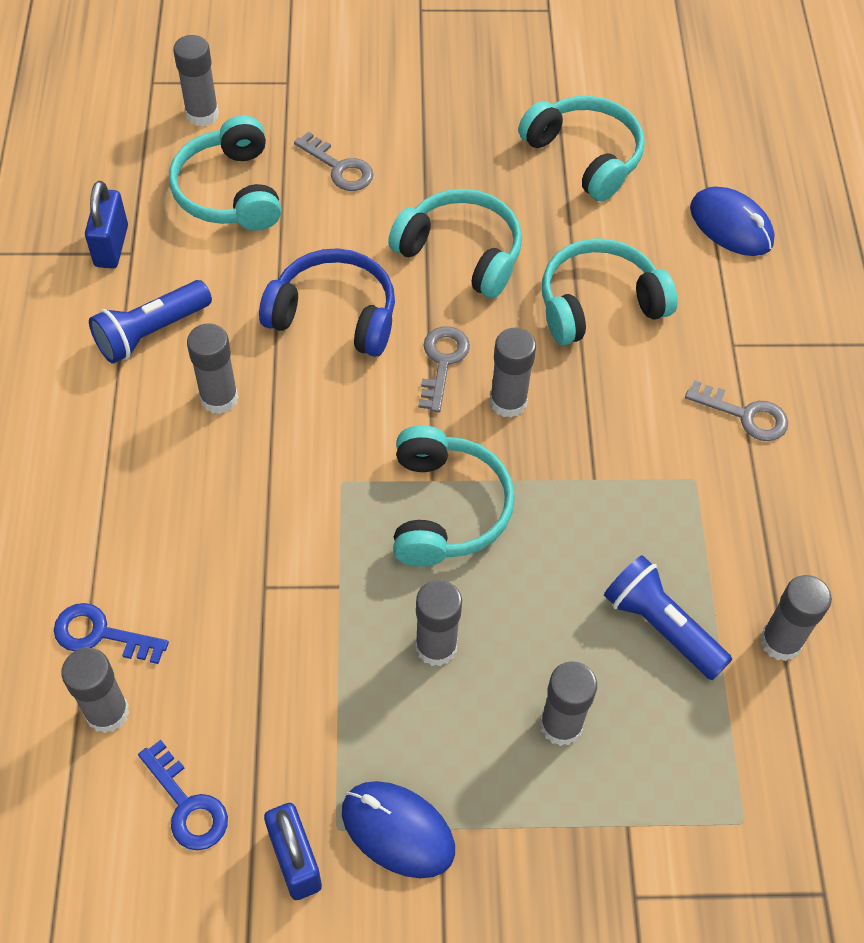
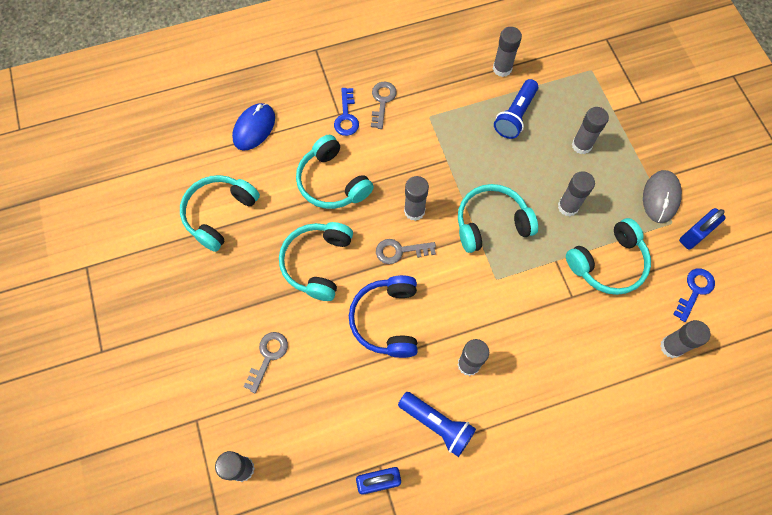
camera: 105 degrees left, 10 degrees up
blue key [54,603,169,664] -> blue key moved to [334,88,359,136]
turquoise headphones [169,115,281,231] -> turquoise headphones moved to [566,218,651,295]
blue mouse [342,781,455,878] -> grey mouse [643,170,682,223]

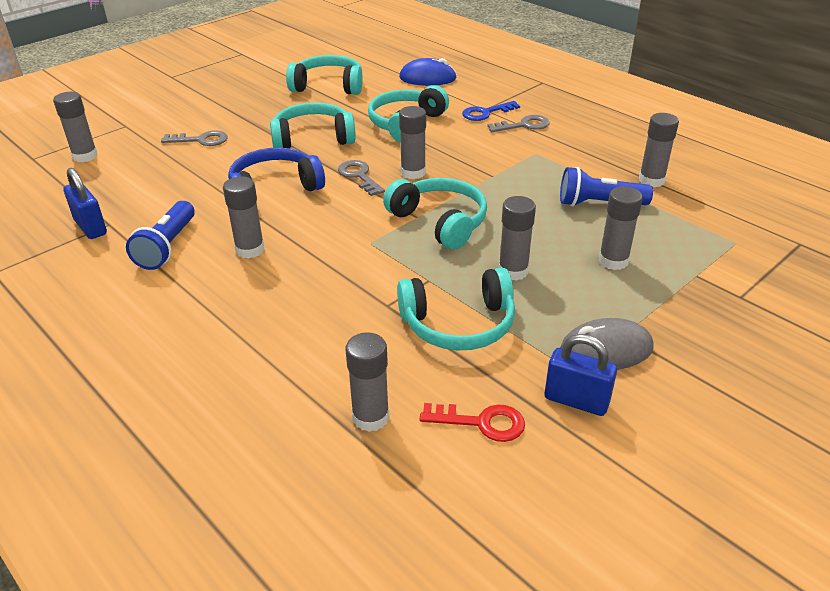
camera: 65 degrees right, 30 degrees down
turquoise headphones [566,218,651,295] -> turquoise headphones turned 45 degrees counterclockwise [397,268,515,351]
blue key [673,268,715,322] -> red key [420,403,525,442]

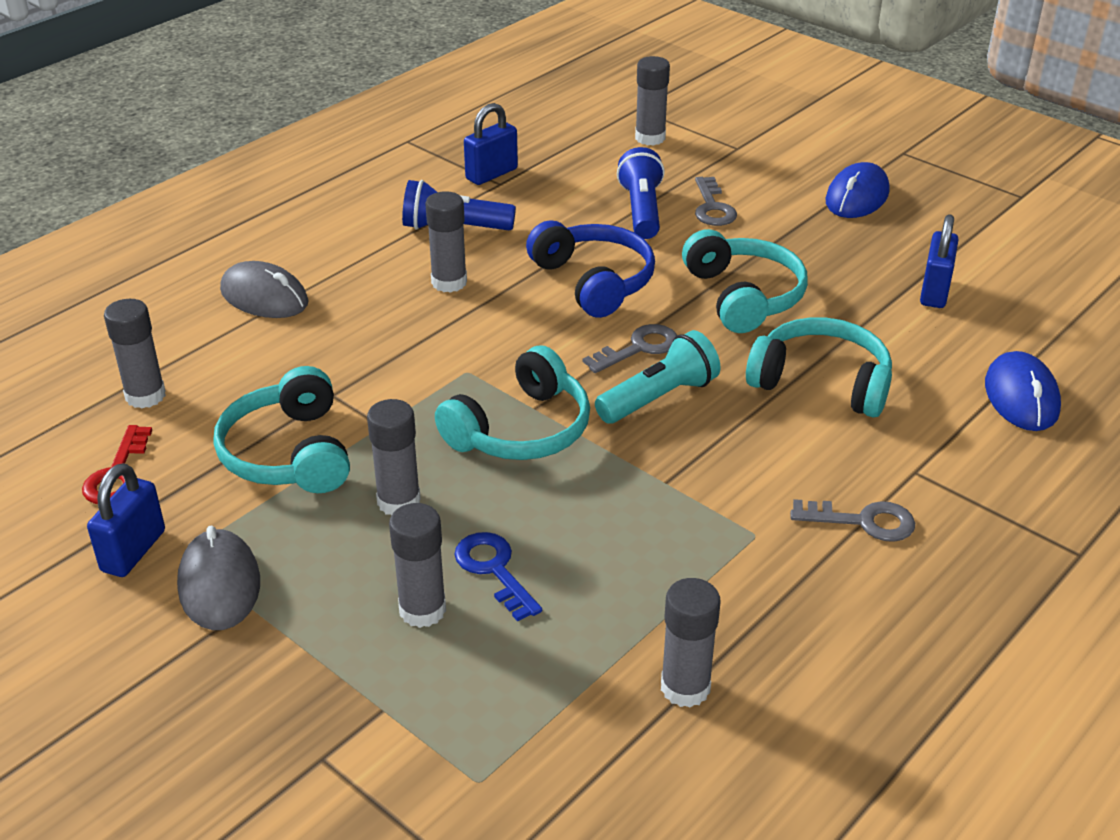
camera: 85 degrees right, 0 degrees up
turquoise headphones [286,55,363,95] -> blue padlock [920,214,958,308]
grey glue stick [399,106,426,179] -> turquoise flashlight [595,330,721,424]
blue key [462,101,520,121] -> blue key moved to [454,532,542,622]
grey key [487,115,550,132] -> grey key turned 60 degrees counterclockwise [790,499,915,542]
blue flashlight [560,167,653,206] -> blue flashlight moved to [617,147,665,239]
none -> grey mouse [220,261,309,318]
none -> blue mouse [825,162,889,218]

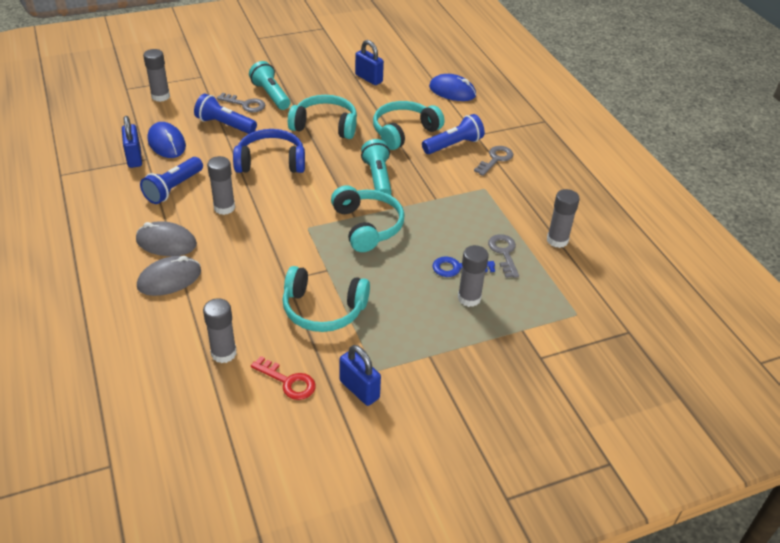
camera: 65 degrees left, 5 degrees up
grey mouse [177,526,260,630] -> grey mouse moved to [136,221,197,256]
grey glue stick [367,399,421,515] -> none
grey key [583,324,677,373] -> grey key moved to [488,234,519,278]
blue mouse [825,162,889,218] -> blue mouse moved to [147,122,186,158]
none -> turquoise flashlight [249,61,290,110]
none -> blue flashlight [422,114,485,154]

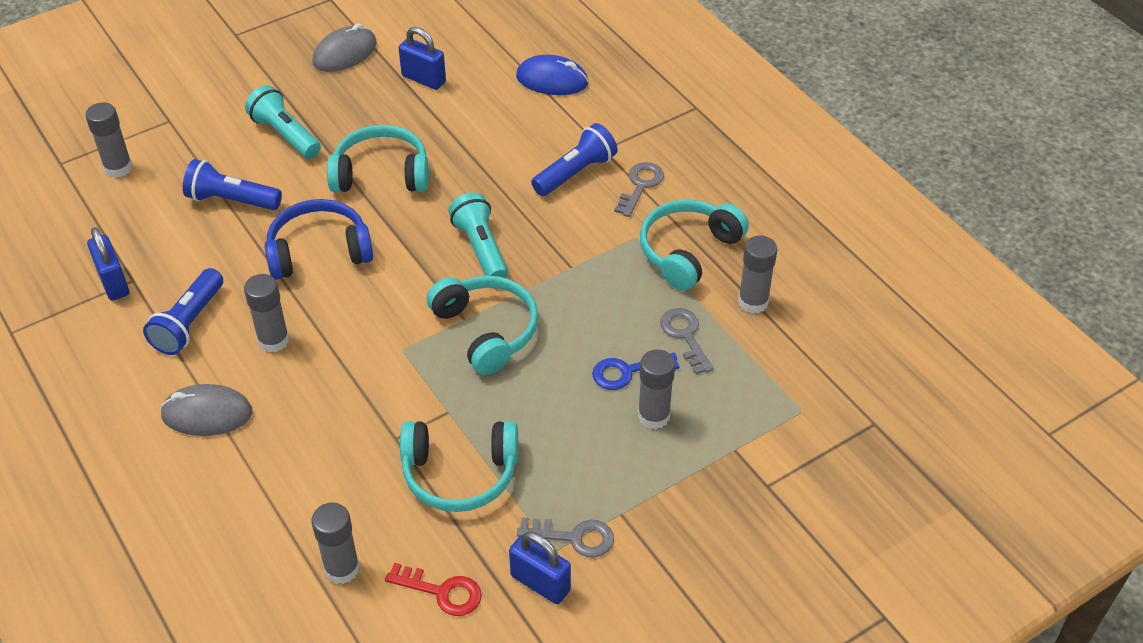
camera: 10 degrees left, 5 degrees up
grey mouse [137,256,201,296] -> grey mouse moved to [313,23,377,72]
blue mouse [147,122,186,158] -> none
grey key [217,93,265,112] -> grey key moved to [517,517,614,558]
turquoise headphones [373,101,444,150] -> turquoise headphones moved to [640,199,749,291]

